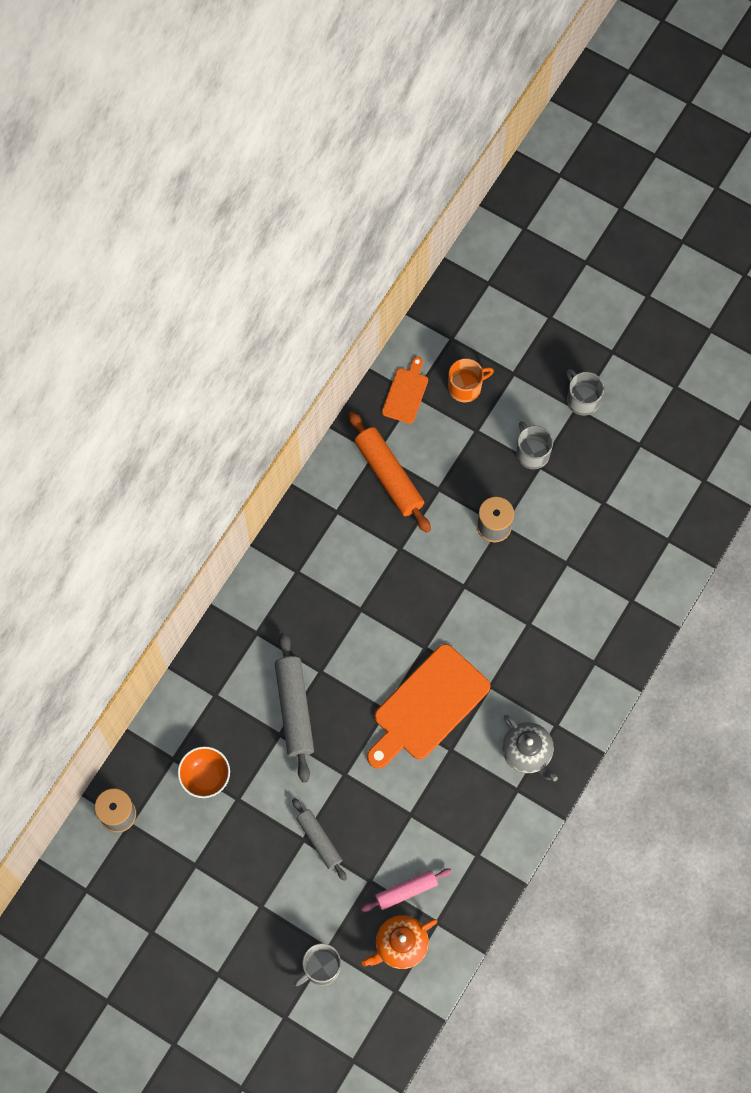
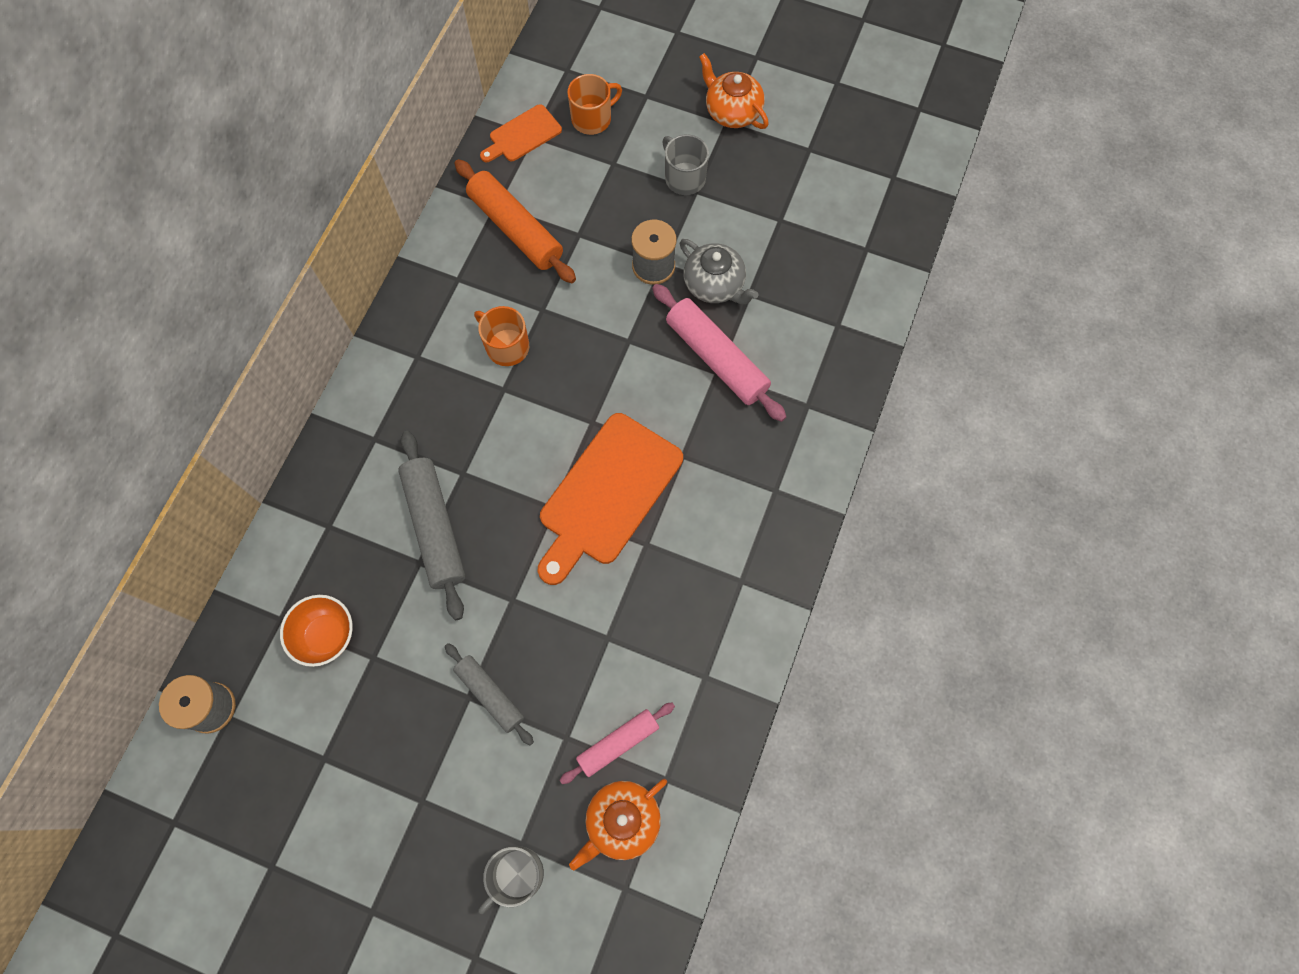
camera: 10 degrees left, 0 degrees up
orange cutting board [382,357,428,424] -> orange cutting board turned 135 degrees counterclockwise [480,104,562,162]
grey teapot [502,715,558,782] -> grey teapot moved to [680,239,758,304]
grey mug [567,369,604,416] -> orange teapot [699,53,769,129]
none -> orange mug [474,306,529,366]
none -> pink rolling pin [652,284,786,422]

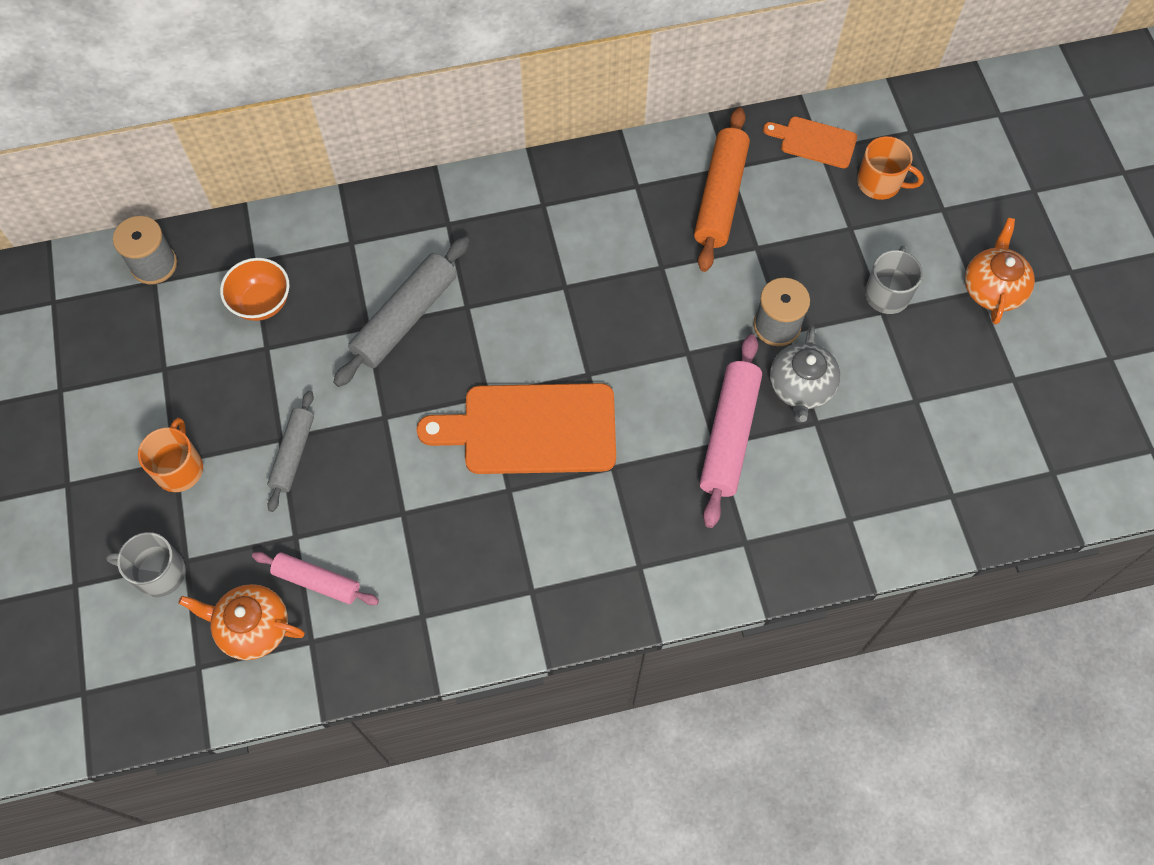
camera: 55 degrees right, 5 degrees down
orange mug [474,306,529,366] -> orange mug moved to [138,418,203,492]

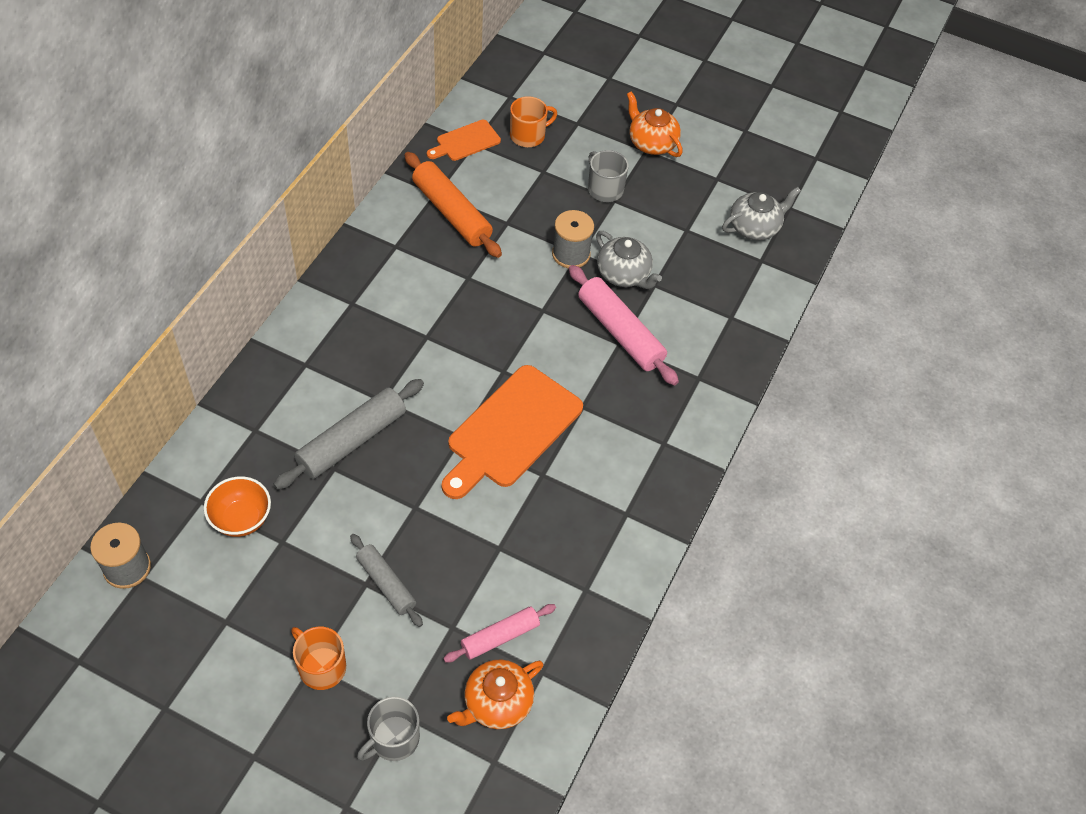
camera: 55 degrees left, 10 degrees down
grey rolling pin [333,237,470,387] -> grey rolling pin turned 60 degrees clockwise [273,379,424,490]
none -> grey teapot [722,187,801,240]

